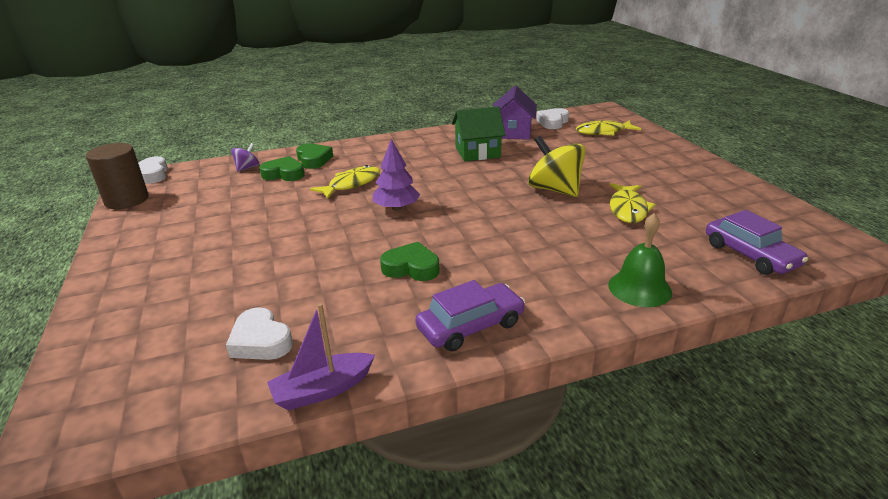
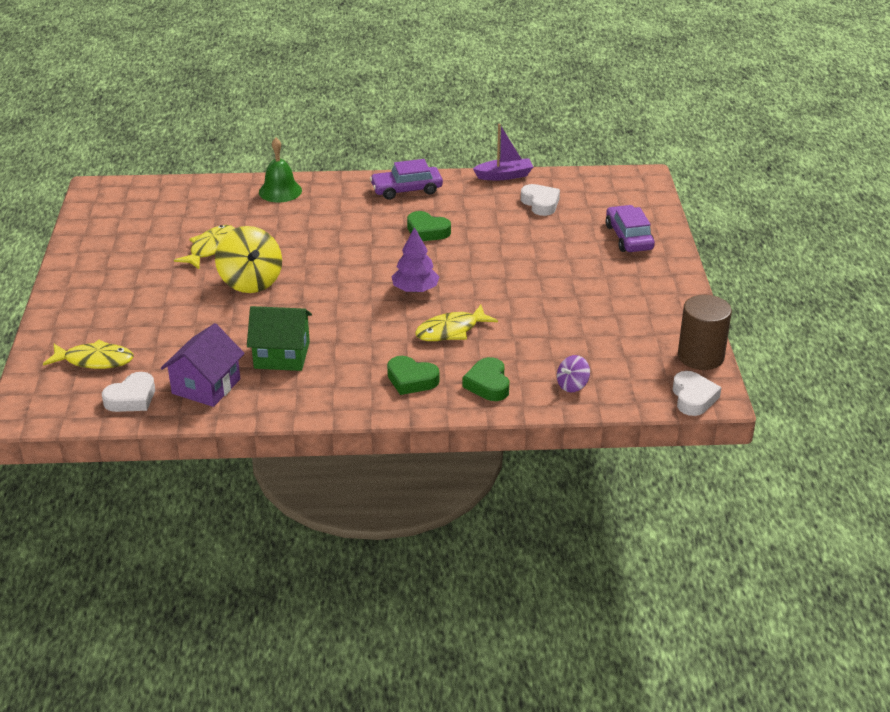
camera: 165 degrees left, 5 degrees up
green heart [259,156,305,181] -> green heart moved to [387,356,440,395]
purple car [706,210,808,275] -> purple car moved to [606,205,655,252]

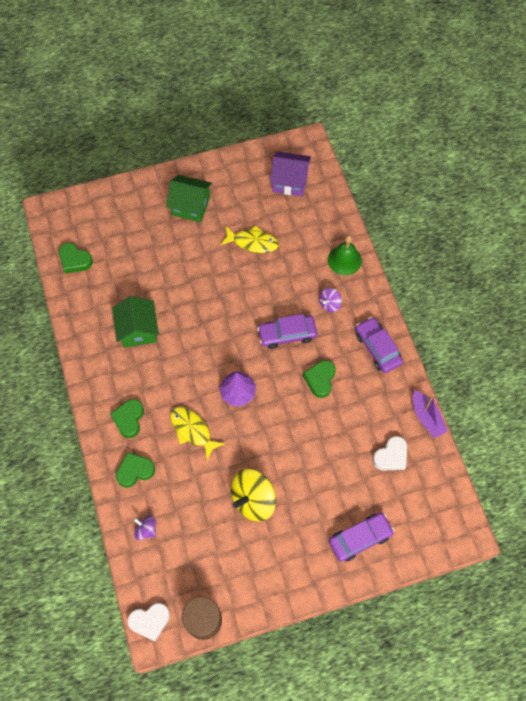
camera: 75 degrees right, 30 degrees up
yellow fish [43,340,134,369] -> none
white heart [102,372,155,412] -> green heart [59,243,93,273]
purple house [161,323,245,407] -> purple house moved to [270,151,311,196]
yellow spinning top [215,226,282,293] -> yellow spinning top moved to [231,469,276,522]
none -> green house [166,175,212,222]
none -> purple car [257,314,317,349]
none -> purple spinning top [319,288,342,312]

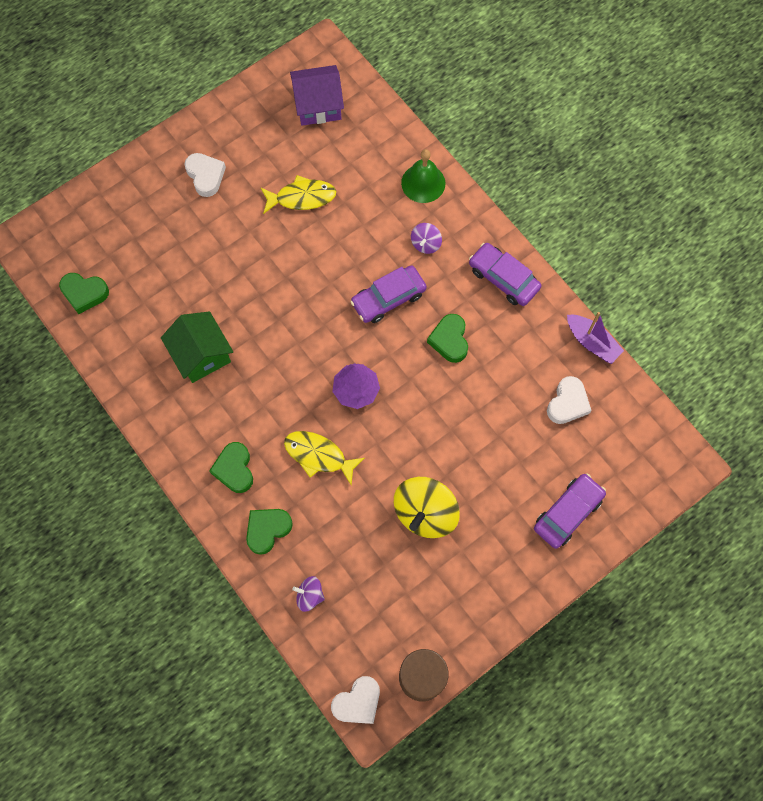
camera: 20 degrees left, 5 degrees up
green house [166,175,212,222] -> white heart [185,153,226,197]

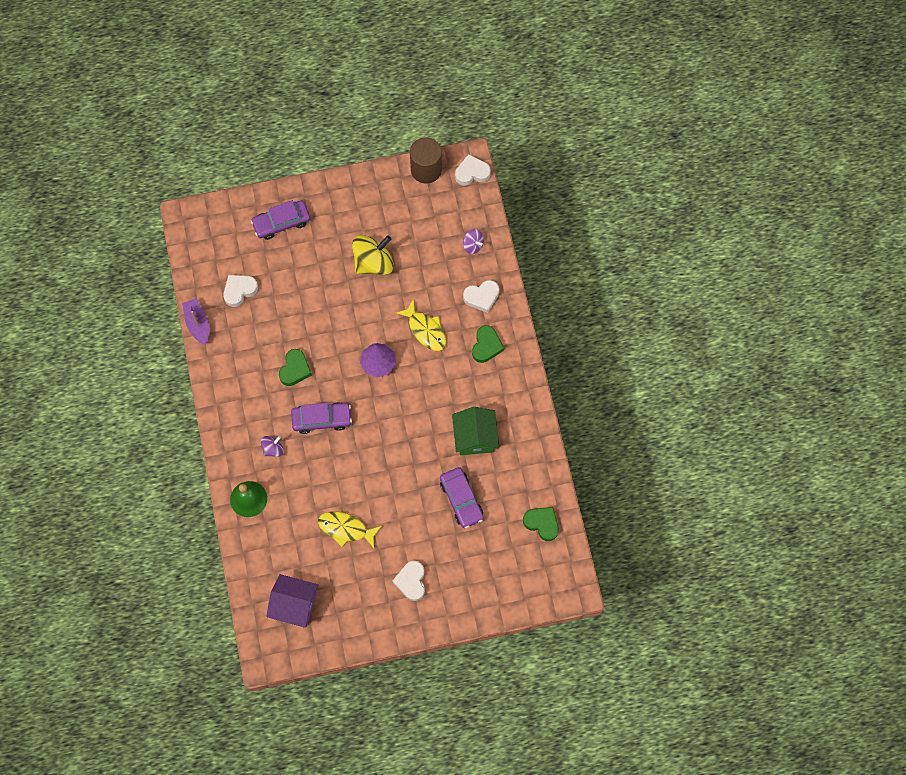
camera: 155 degrees left, 0 degrees up
green heart [246,509,293,555] -> white heart [463,280,499,313]
purple car [469,243,541,306] -> purple car moved to [440,467,484,528]

